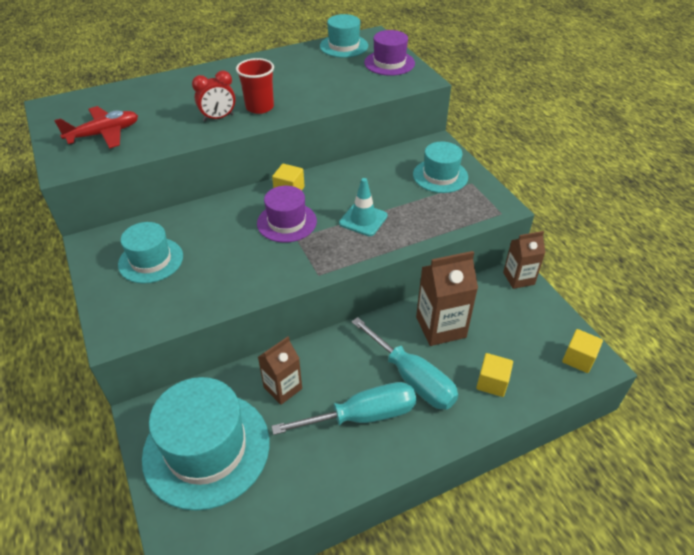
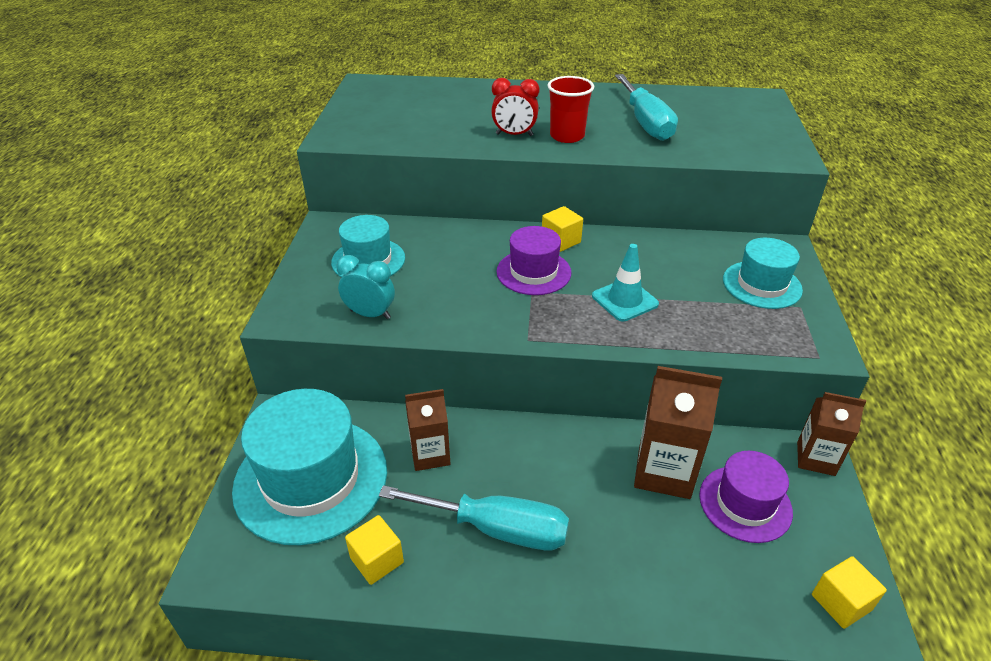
camera: 30 degrees right, 5 degrees down
red plane [54,106,138,148] -> none
turquoise hat [320,14,368,58] -> none
turquoise screwdriver [352,317,458,409] -> turquoise screwdriver moved to [615,74,678,141]
purple hat [364,30,415,76] -> purple hat moved to [699,451,793,543]
yellow cube [476,353,513,397] -> yellow cube moved to [345,515,404,585]
none -> turquoise clock [337,255,395,319]

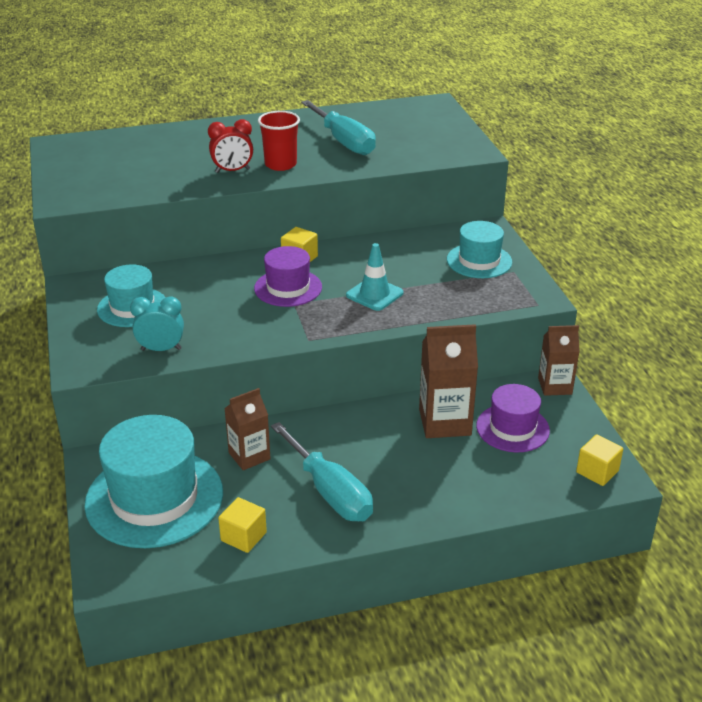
camera: 20 degrees left, 5 degrees down
turquoise screwdriver [379,485,569,550] -> turquoise screwdriver turned 60 degrees clockwise [271,422,373,521]

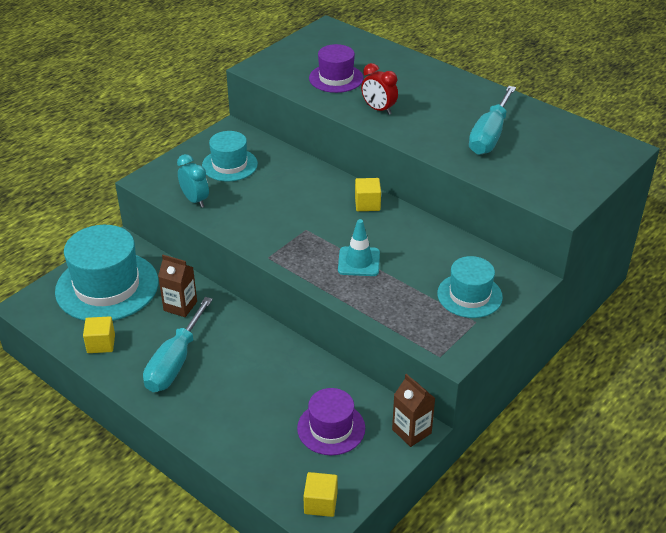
camera: 55 degrees right, 5 degrees up
purple hat [254,246,322,307] -> purple hat moved to [309,44,364,93]
red cup [258,111,300,171] -> none
brown carton [419,324,478,438] -> none

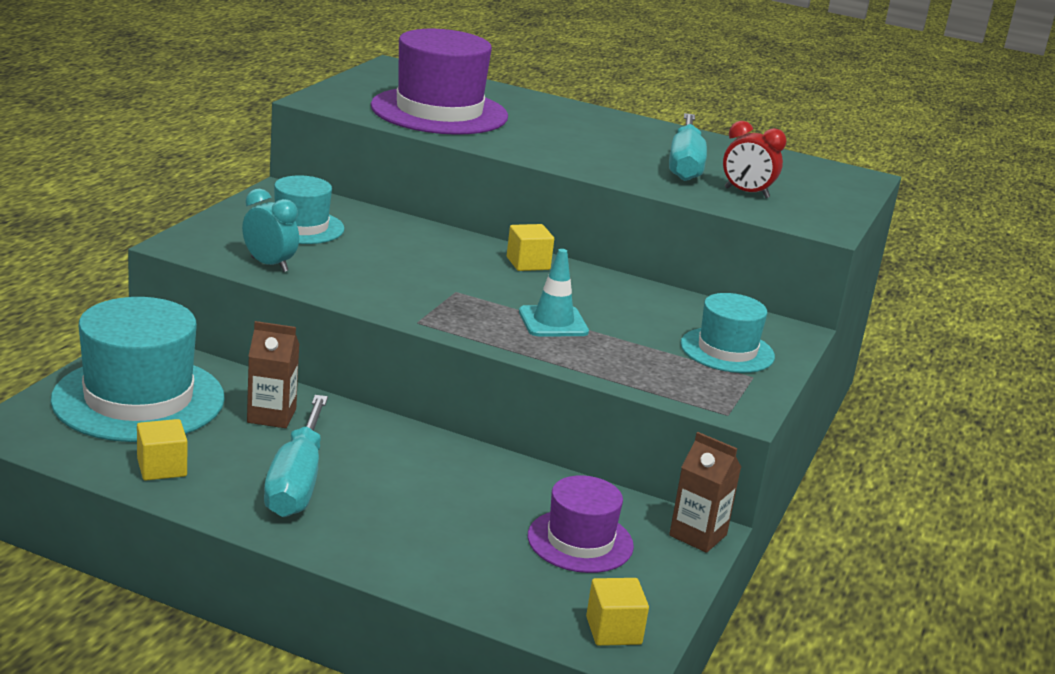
camera: 20 degrees left, 15 degrees down
purple hat [309,44,364,93] -> purple hat [371,29,508,135], size x1.73
red clock [361,63,398,115] -> red clock moved to [723,121,787,198]

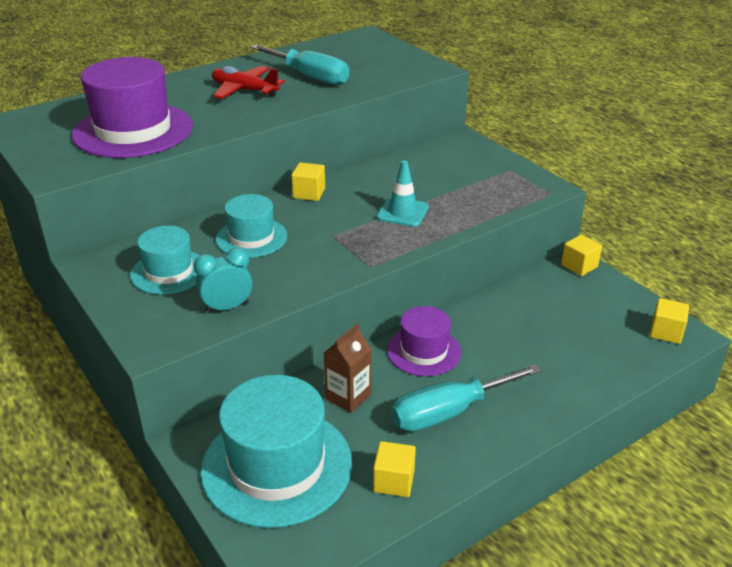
camera: 55 degrees left, 10 degrees up
turquoise screwdriver [264,395,328,517] -> turquoise screwdriver turned 120 degrees clockwise [391,364,542,432]
purple hat [528,475,634,573] -> purple hat moved to [387,306,461,376]
brown carton [669,432,741,553] -> yellow cube [561,234,602,276]
turquoise hat [681,293,775,373] -> turquoise hat moved to [216,194,287,258]
red clock [723,121,787,198] -> none
none -> red plane [212,66,285,99]

